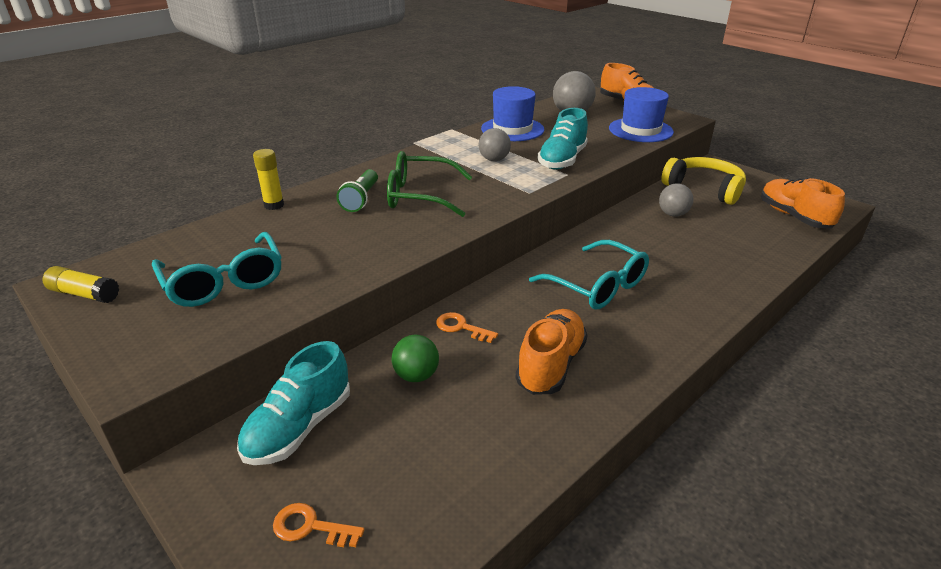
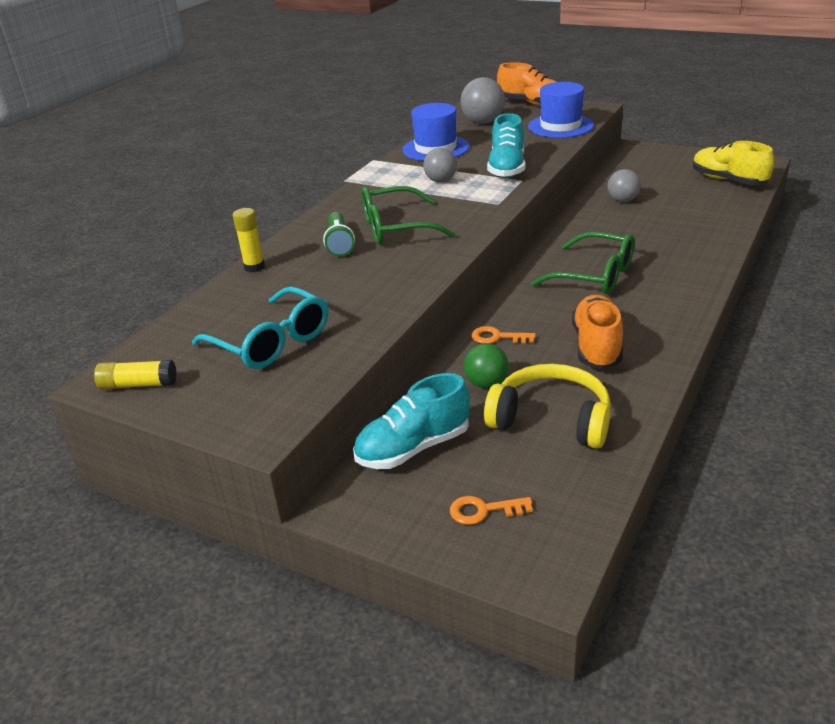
camera: 15 degrees left, 0 degrees up
turquoise shoe [237,341,350,465] -> turquoise shoe turned 45 degrees clockwise [353,373,470,469]
turquoise glasses [529,240,649,310] -> green glasses [531,232,635,294]
yellow headphones [661,157,746,205] -> yellow headphones moved to [484,364,610,449]
orange shoe [761,178,845,228] -> yellow shoe [693,141,774,185]

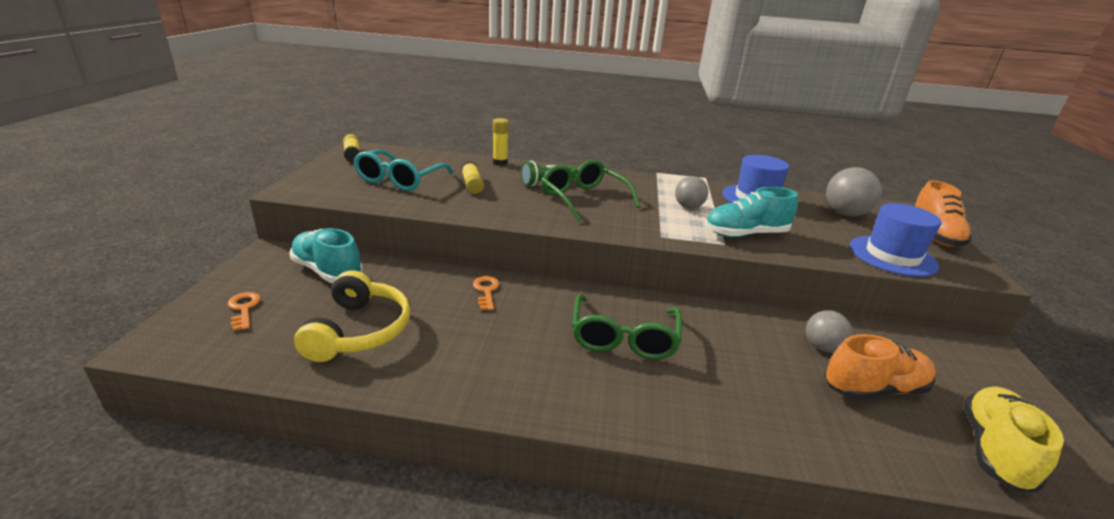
camera: 65 degrees right, 5 degrees down
green ball [464,343,509,388] -> none
orange shoe [572,295,623,369] -> orange shoe moved to [824,334,936,401]
none -> yellow glue stick [461,161,484,194]

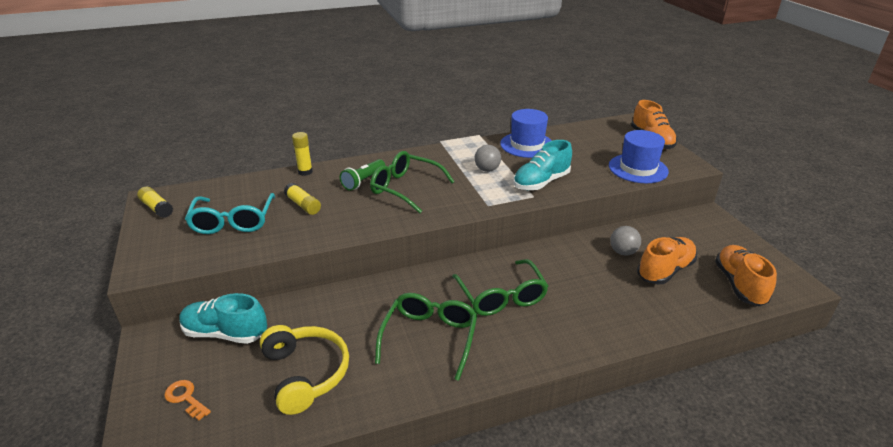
camera: 25 degrees left, 5 degrees up
orange key [473,276,500,310] -> none
grey ball [826,167,882,216] -> none
yellow shoe [964,387,1064,492] -> orange shoe [715,245,777,307]
none -> green glasses [375,293,477,381]

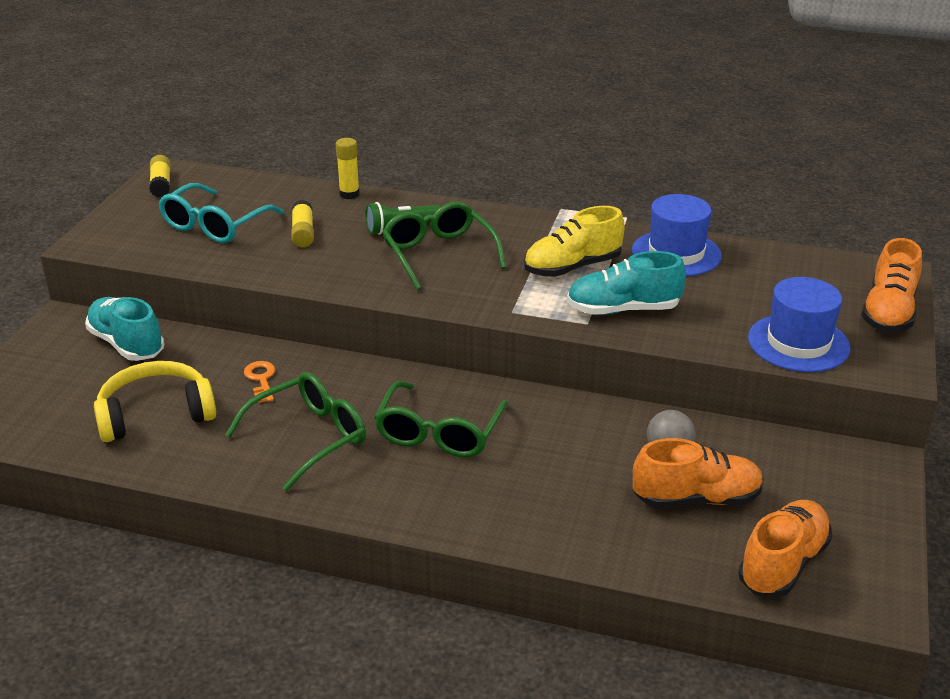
camera: 35 degrees right, 0 degrees up
orange key [164,380,211,421] -> orange key moved to [244,361,275,403]
yellow headphones [260,325,349,415] -> yellow headphones turned 120 degrees counterclockwise [94,361,216,442]
grey ball [474,145,501,172] -> yellow shoe [524,206,625,277]

